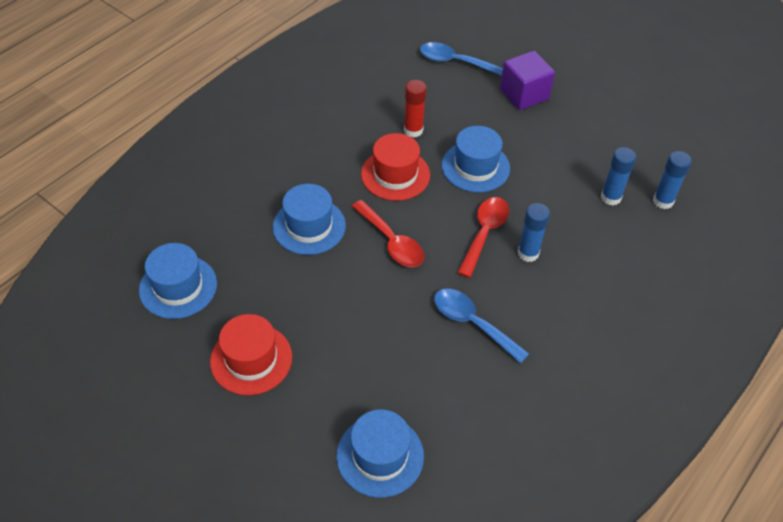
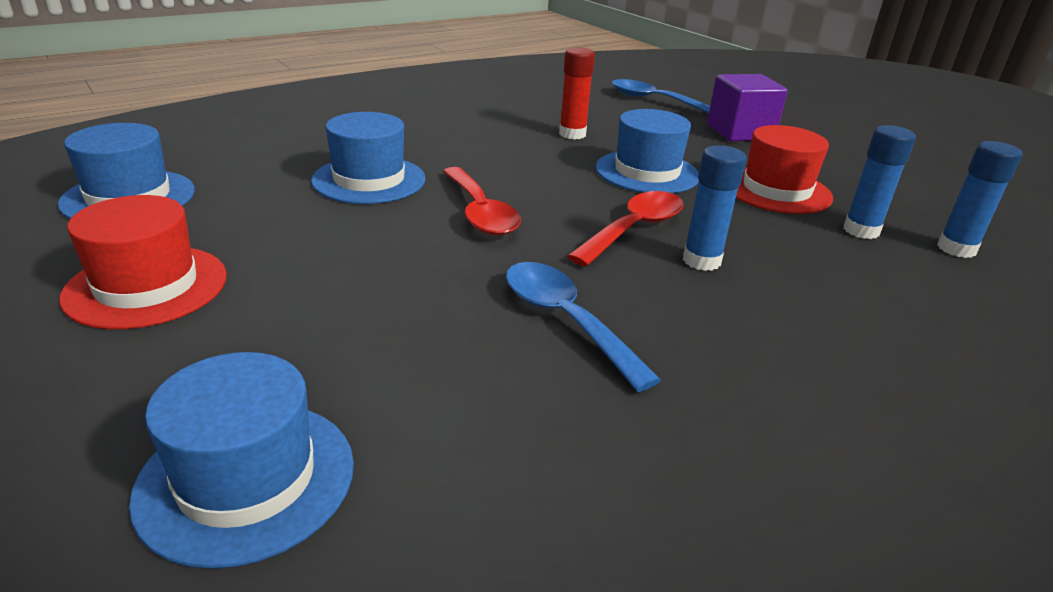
camera: 15 degrees right, 20 degrees down
red hat [361,133,430,201] -> red hat moved to [736,125,833,214]

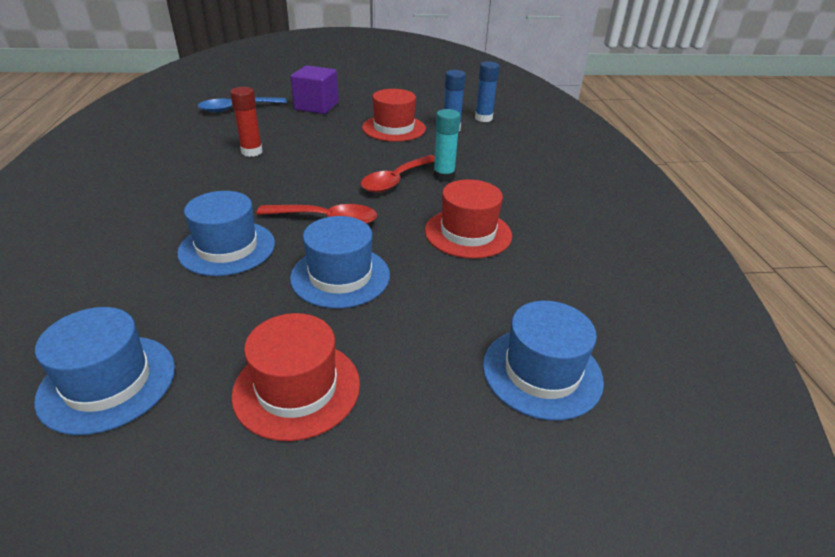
camera: 60 degrees left, 5 degrees up
blue spoon [506,262,661,392] -> red hat [425,179,512,259]
red spoon [567,191,684,266] -> red spoon turned 120 degrees counterclockwise [361,155,435,193]
blue hat [596,109,699,193] -> blue hat moved to [290,216,390,308]
blue glue stick [683,145,747,271] -> turquoise glue stick [433,109,461,182]

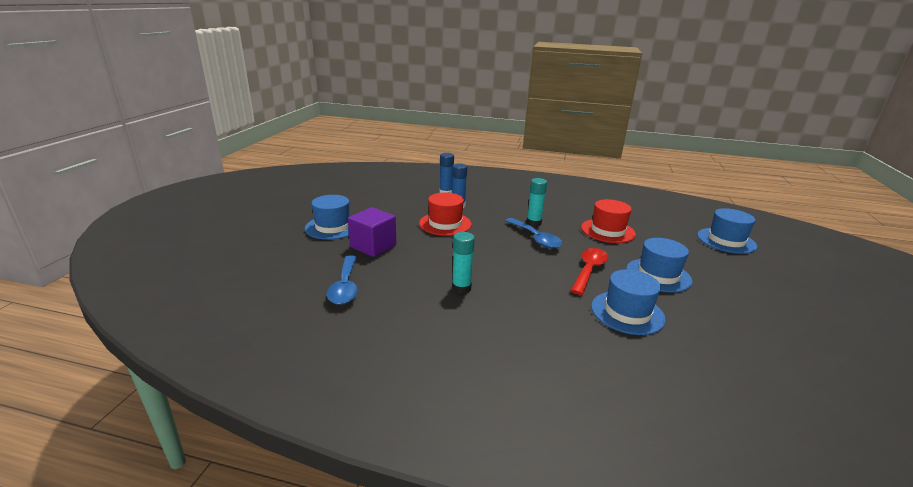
camera: 70 degrees left, 10 degrees down
blue hat [34,307,175,435] -> blue hat moved to [305,195,350,240]
red glue stick [230,87,263,157] -> turquoise glue stick [452,232,475,294]
red hat [231,313,360,441] -> none
red spoon [361,155,435,193] -> blue spoon [505,218,563,248]

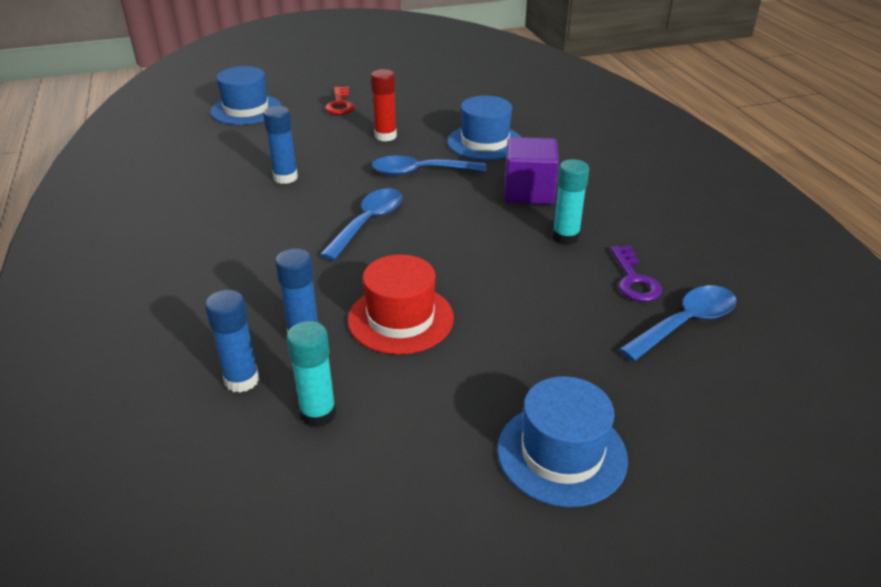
camera: 120 degrees left, 10 degrees up
purple cube [348,207,396,257] -> purple cube moved to [505,137,559,205]
turquoise glue stick [526,178,547,226] -> turquoise glue stick moved to [287,321,336,428]
red spoon [570,248,608,295] -> blue spoon [372,156,487,176]
red hat [581,199,636,243] -> blue glue stick [263,106,298,184]
blue hat [626,238,692,293] -> red glue stick [371,69,397,141]
none -> red key [325,87,355,115]
none -> purple key [610,246,662,302]

